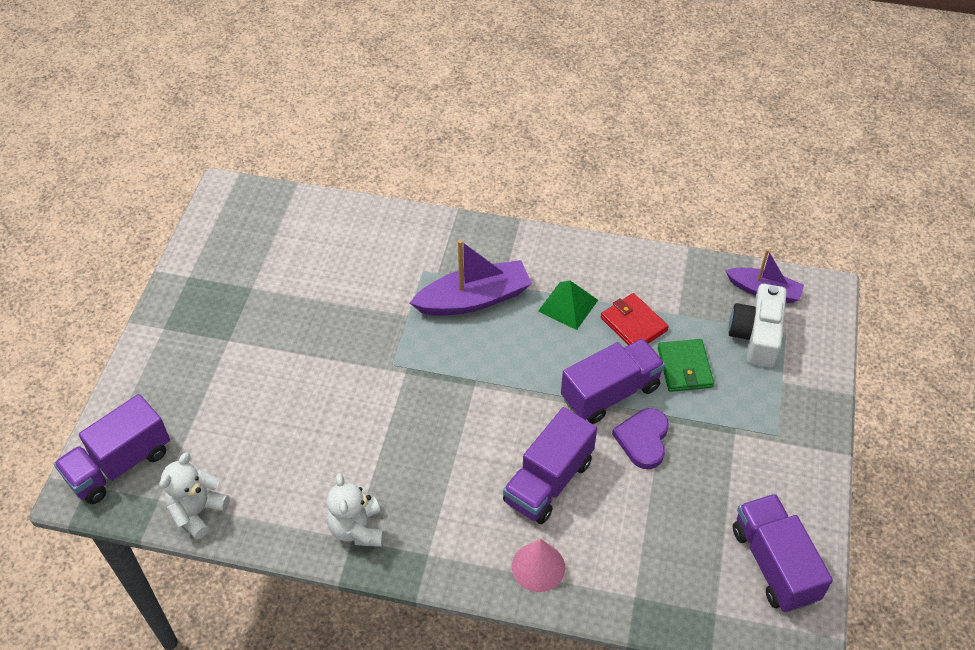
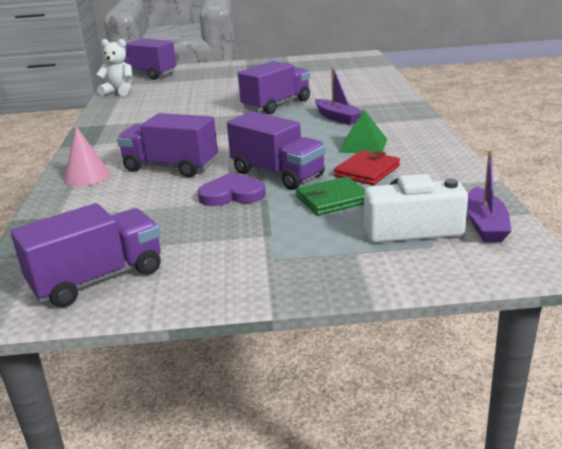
camera: 75 degrees right, 25 degrees down
white teddy bear [327,473,384,547] -> none
purple boat [410,240,532,316] -> purple boat [315,66,363,125], size x0.64
none -> purple truck [238,61,310,114]

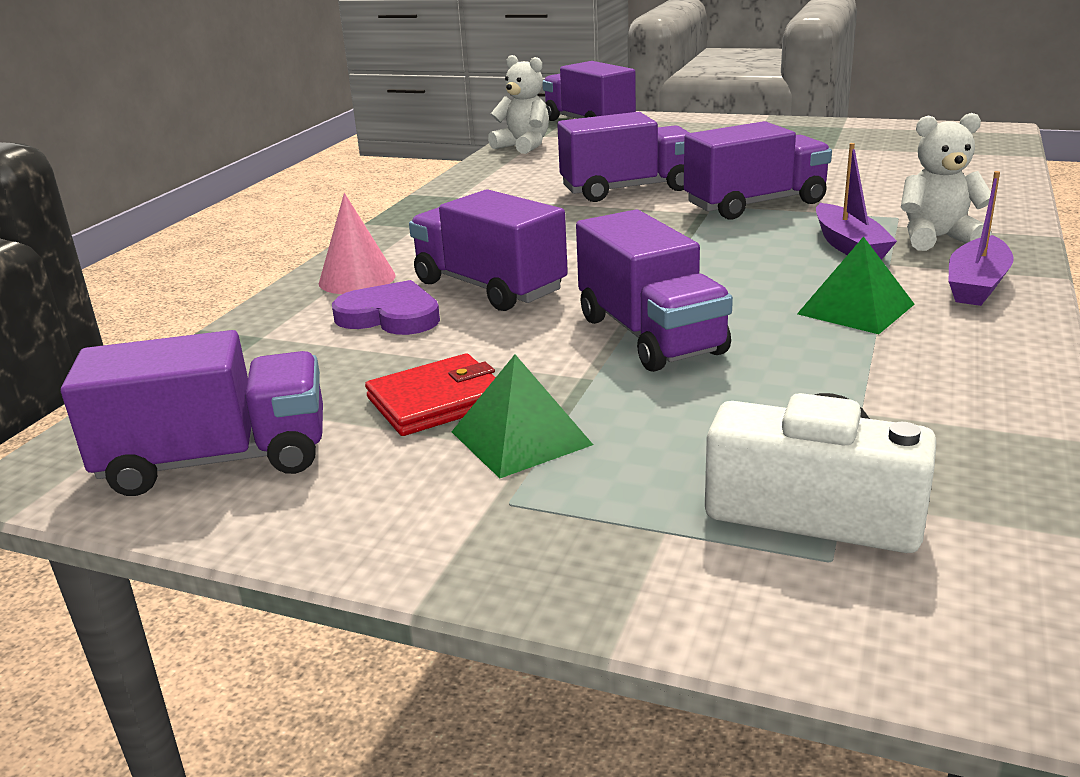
camera: 25 degrees right, 0 degrees up
purple heart [198,173,266,206] -> purple heart moved to [332,280,440,335]
green wallet [296,177,365,216] -> none
red wallet [334,150,400,185] -> red wallet moved to [365,354,496,436]
purple boat [467,150,512,243] -> purple boat moved to [948,171,1014,306]
none -> green pyramid [452,355,593,479]
none -> purple truck [557,112,690,202]
none -> white teddy bear [901,113,991,251]

